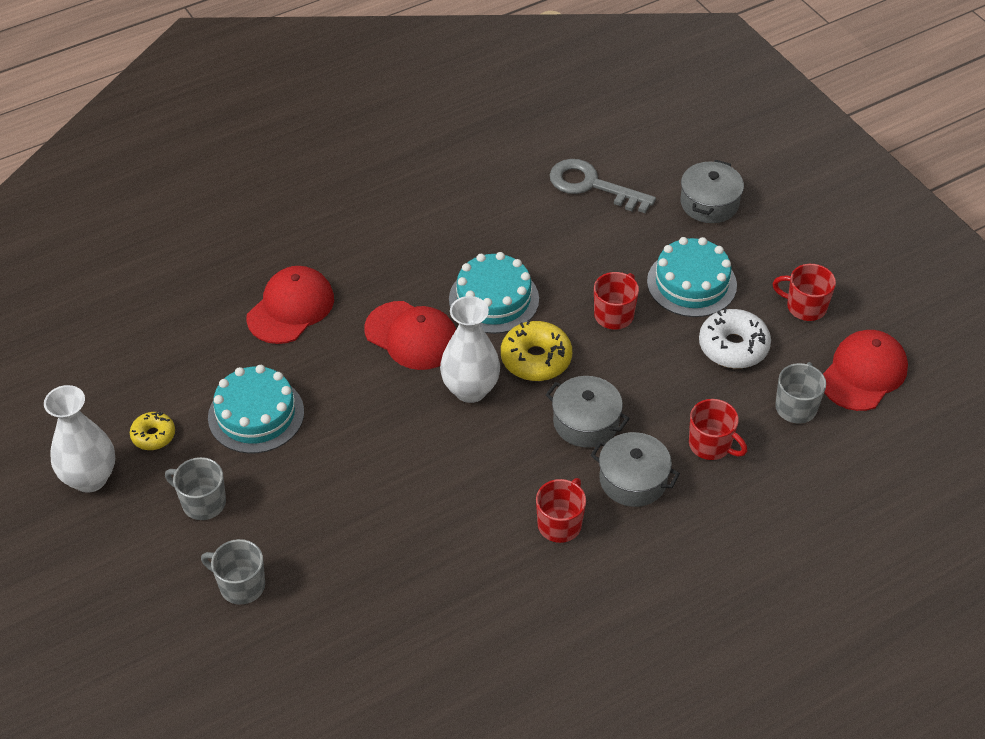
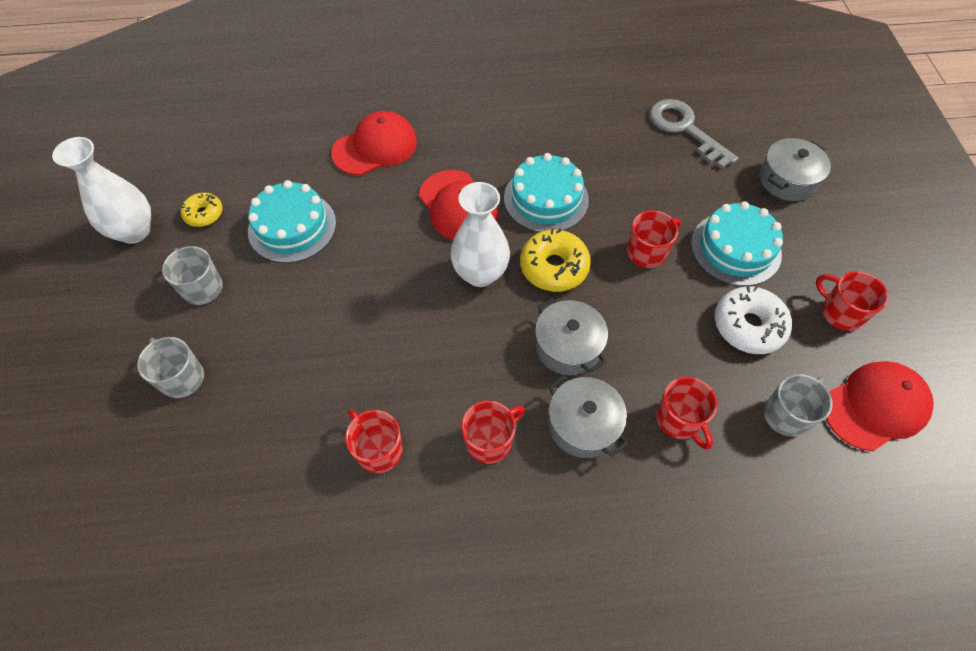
camera: 25 degrees right, 10 degrees up
none -> red mug [345,409,403,474]

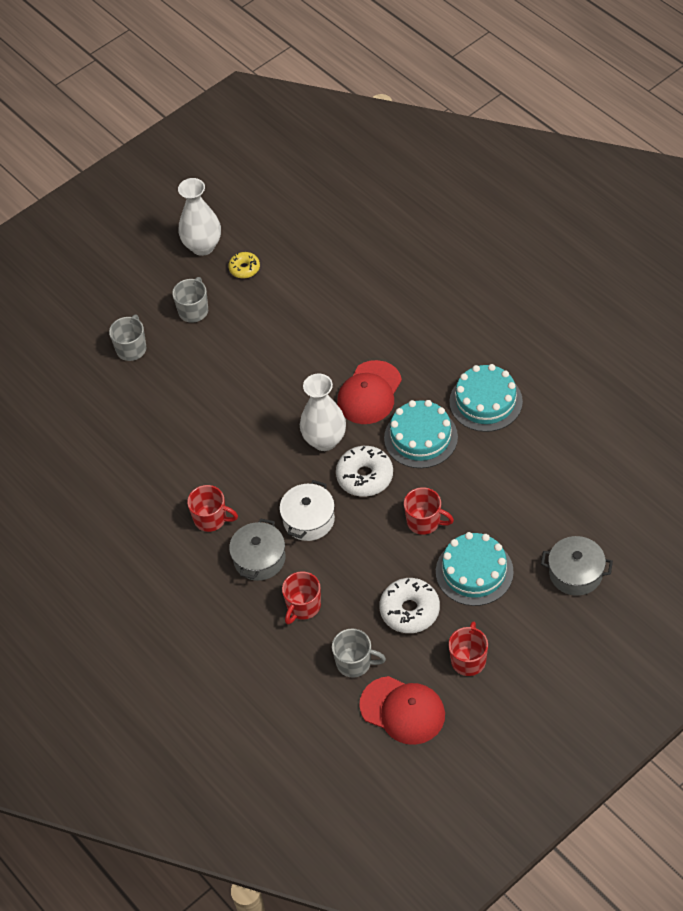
camera: 60 degrees right, 5 degrees down
turquoise cake [248,180,336,263] -> turquoise cake moved to [449,364,523,432]
red cap [331,111,417,175] -> none
red mug [345,409,403,474] -> none
yellow donut [520,228,591,292] -> white donut [336,446,393,497]
grey pot [535,298,608,375] -> white pot [279,480,335,541]
grey key [650,99,738,169] -> none

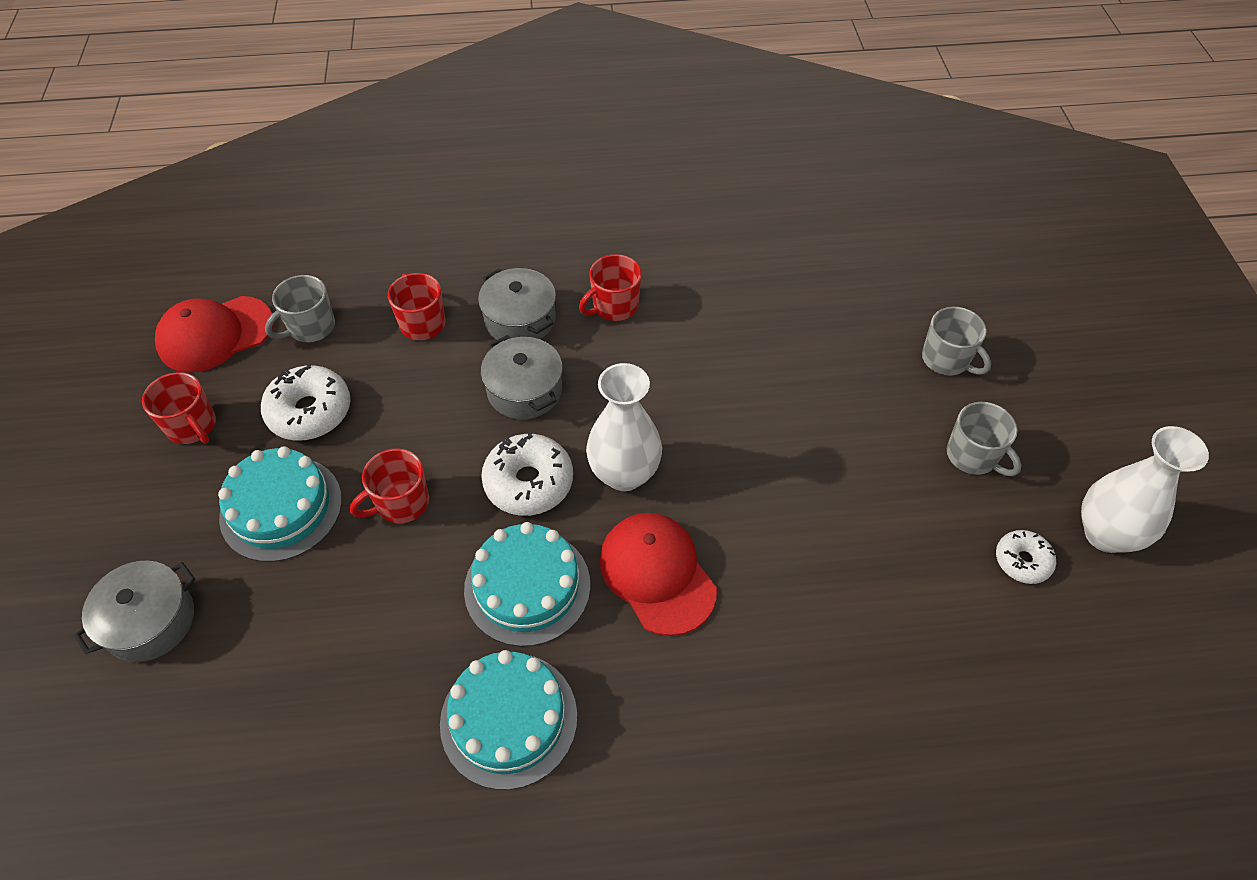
camera: 120 degrees right, 0 degrees up
yellow donut [228,252,260,279] -> white donut [996,530,1056,584]
white pot [279,480,335,541] -> grey pot [481,335,563,419]

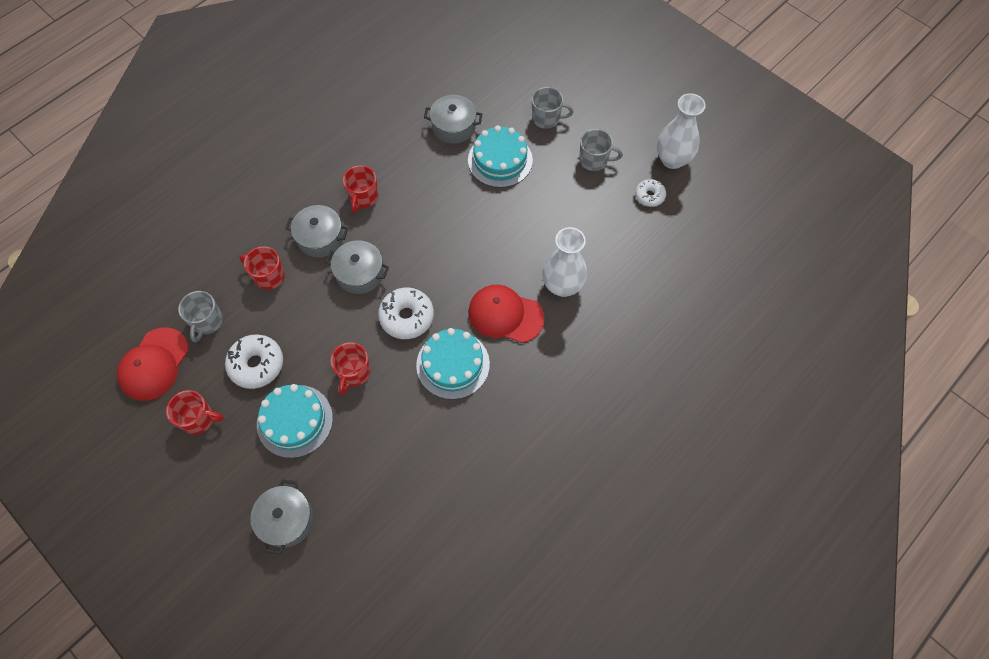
camera: 40 degrees left, 10 degrees up
turquoise cake [440,650,577,790] -> turquoise cake moved to [468,125,533,188]
white vase [586,363,662,491] -> white vase moved to [542,227,587,297]
none -> grey pot [424,95,482,144]

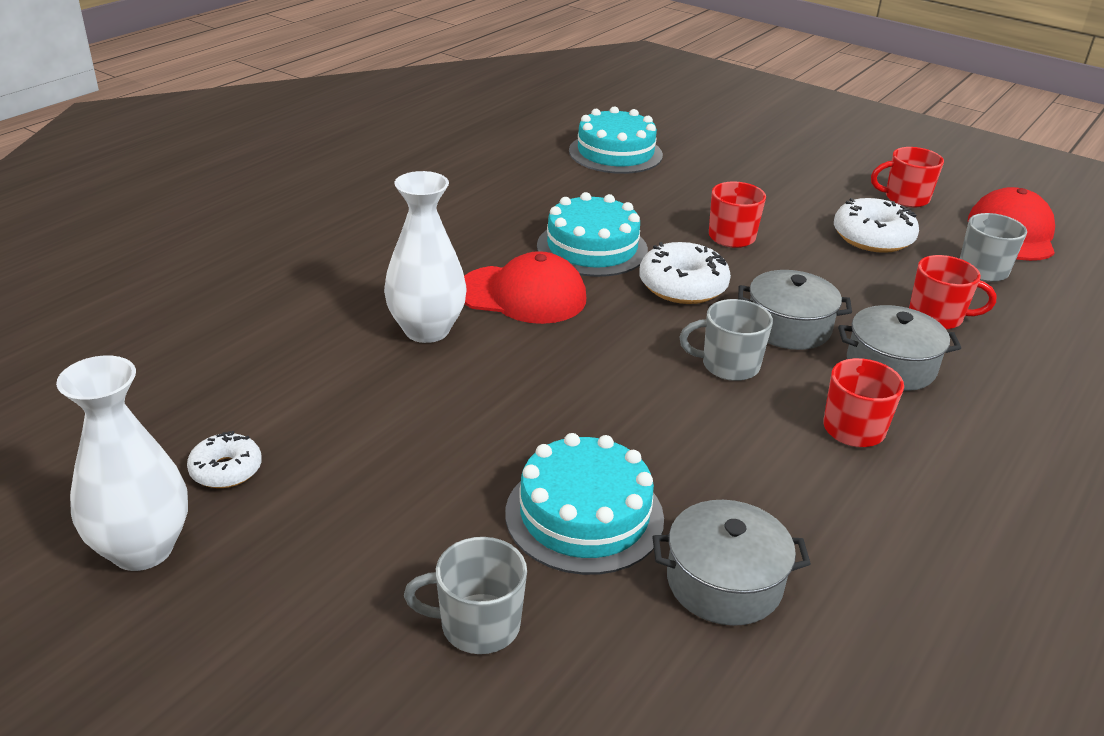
camera: 170 degrees right, 30 degrees down
grey pot [250,479,314,554] -> none
turquoise cake [257,384,333,458] -> turquoise cake moved to [569,106,663,174]
grey mug [579,129,623,171] -> grey mug moved to [679,299,773,381]

